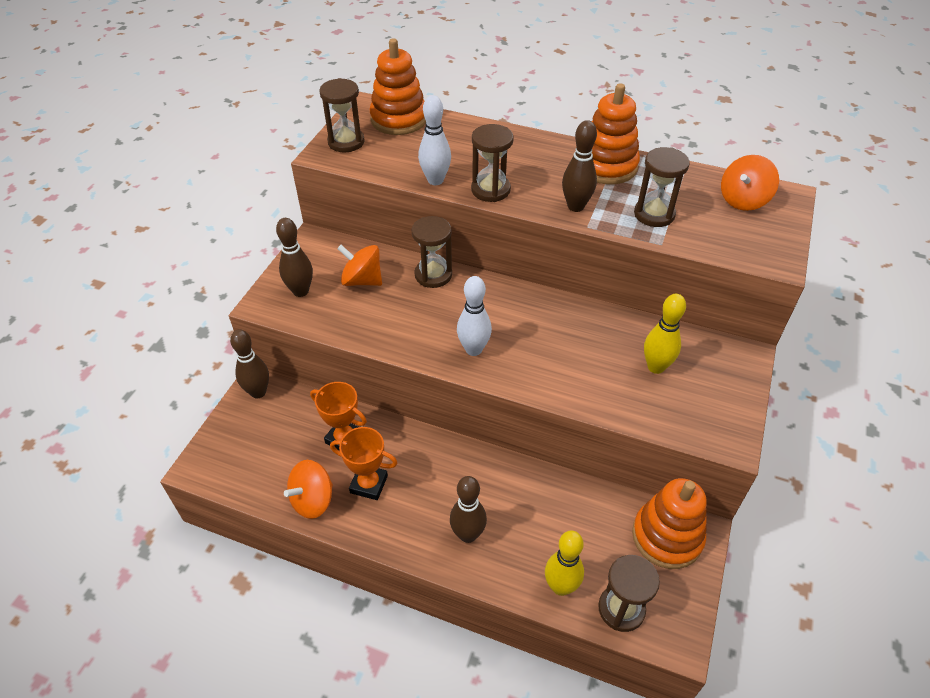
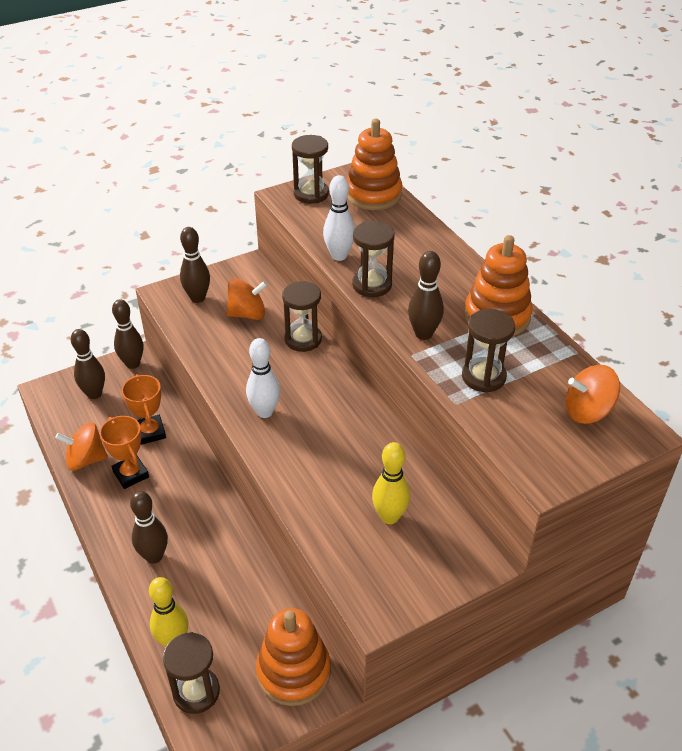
camera: 40 degrees right, 5 degrees down
orange spinning top [337,245,382,286] -> orange spinning top turned 105 degrees clockwise [226,279,267,320]
none -> brown bowling pin [71,329,105,399]

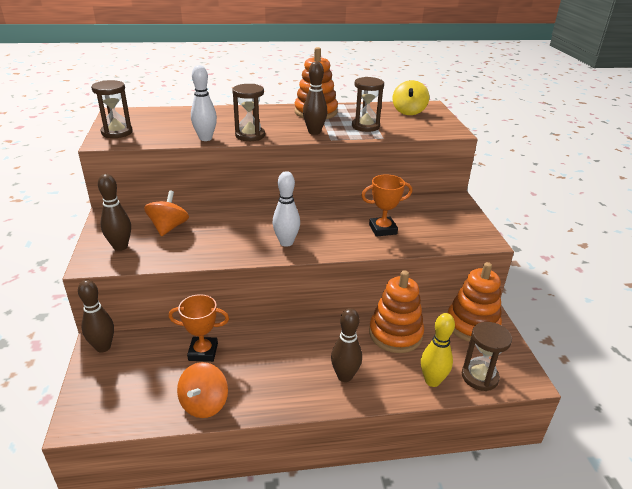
camera: 70 degrees left, 10 degrees down
brown bowling pin [71,329,105,399] -> none
orange trophy [99,416,149,489] -> orange trophy moved to [361,174,412,237]
brown hourglass [282,281,322,352] -> none
orange stacking toy [347,119,402,210] -> orange stacking toy moved to [369,270,424,353]
yellow bowling pin [372,442,410,524] -> none
orange spinning top [565,365,620,424] -> yellow spinning top [392,80,429,115]

